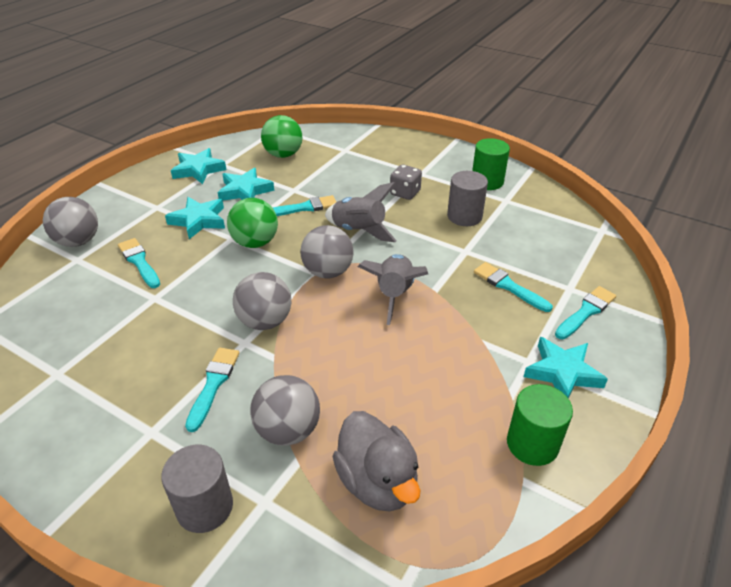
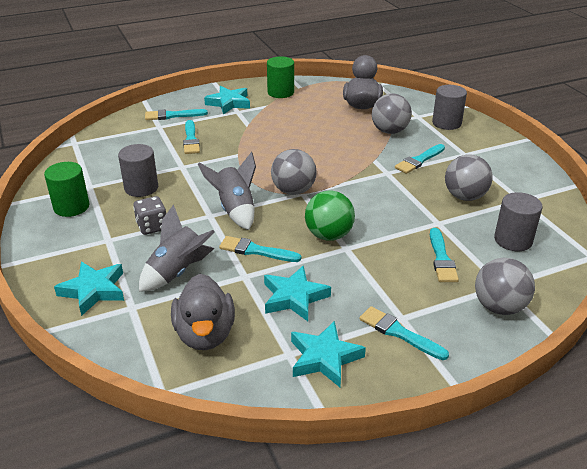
camera: 145 degrees left, 5 degrees down
turquoise star [165,197,225,239] -> turquoise star moved to [54,262,124,316]
grey ball [233,272,292,330] -> grey ball moved to [445,154,493,201]
green ball [261,115,302,158] -> grey duck [171,274,235,350]
grey rocket [358,254,428,325] -> grey rocket moved to [139,204,215,292]
none -> turquoise brush [359,306,449,360]
none -> grey cylinder [494,192,543,251]

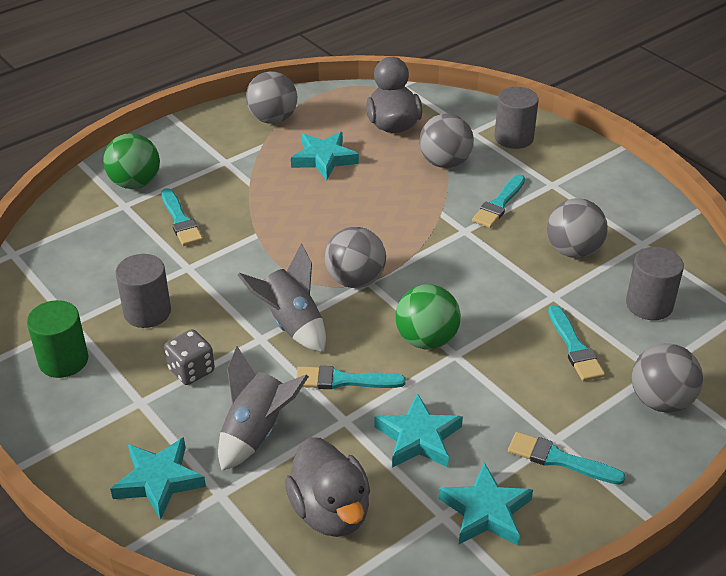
camera: 15 degrees left, 5 degrees up
turquoise brush [145,109,208,120] -> green ball [103,133,160,189]
turquoise star [204,86,250,114] -> turquoise star moved to [291,132,359,180]
green cylinder [267,57,294,98] -> grey ball [246,71,297,124]

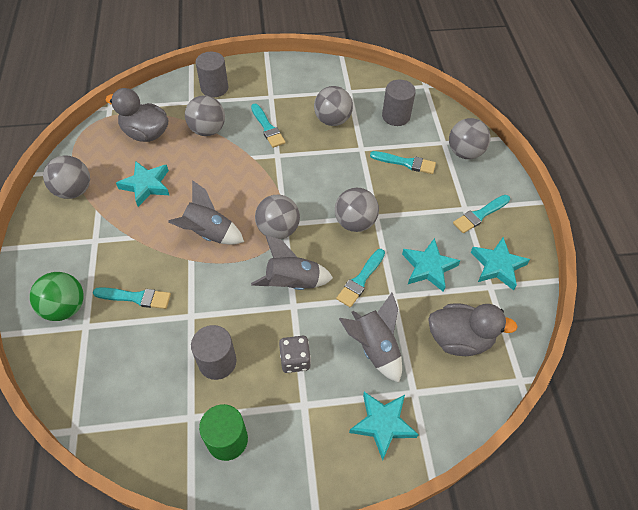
camera: 60 degrees left, 15 degrees up
green ball [396,284,461,349] -> grey ball [335,188,379,232]
none -> grey rocket [168,180,244,245]

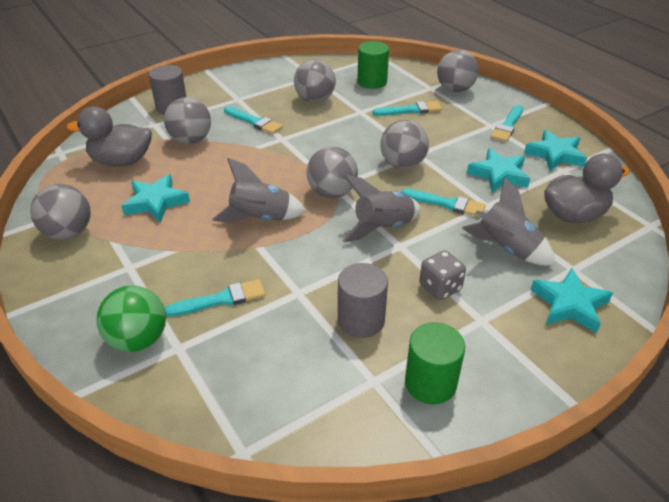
camera: 25 degrees left, 15 degrees down
turquoise brush [336,249,385,307] -> turquoise brush turned 75 degrees counterclockwise [401,188,486,217]
grey cylinder [382,80,416,126] -> green cylinder [357,41,389,89]

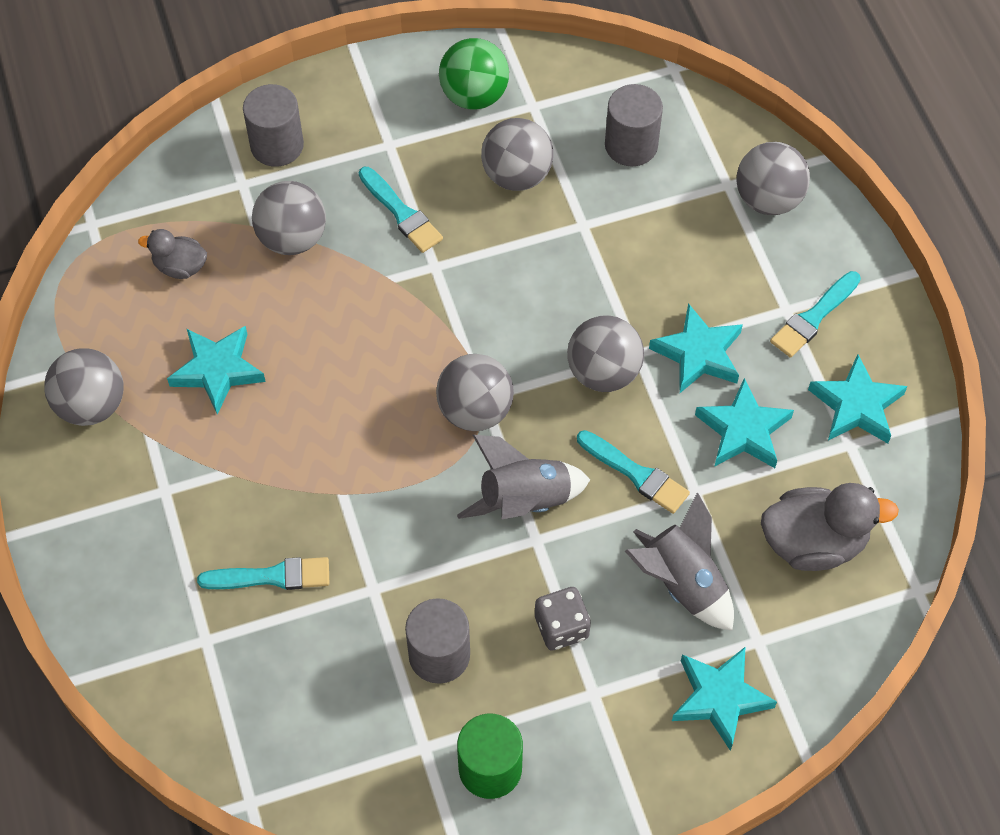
camera: 15 degrees right, 20 degrees up
grey duck [67,106,152,167] -> grey duck [138,229,207,279], size x0.56
green ball [96,285,166,352] -> green ball moved to [439,38,509,110]
grey rocket [212,158,306,223] -> none
green cylinder [357,41,389,89] -> grey cylinder [605,84,663,166]
turquoise brush [373,101,442,116] -> none
none -> turquoise star [649,303,743,393]

